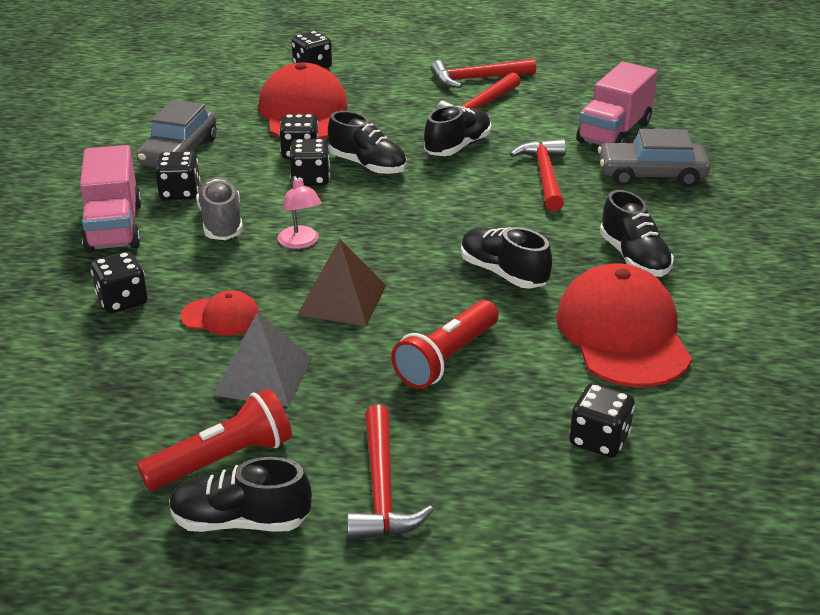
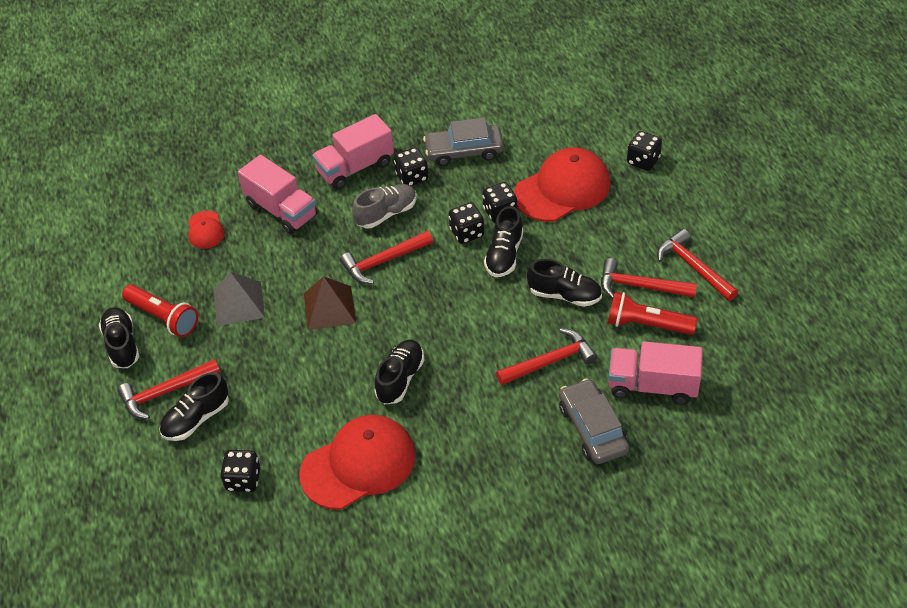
camera: 70 degrees right, 15 degrees up
black dice [91,252,148,313] -> pink truck [238,155,317,234]
red cap [180,290,260,336] -> red cap moved to [188,211,225,249]
pink lamp [278,176,322,249] -> red hammer [340,231,433,284]
red flashlight [391,300,499,389] -> red flashlight moved to [608,292,697,335]
black shoe [600,190,674,277] -> black shoe moved to [159,372,229,441]

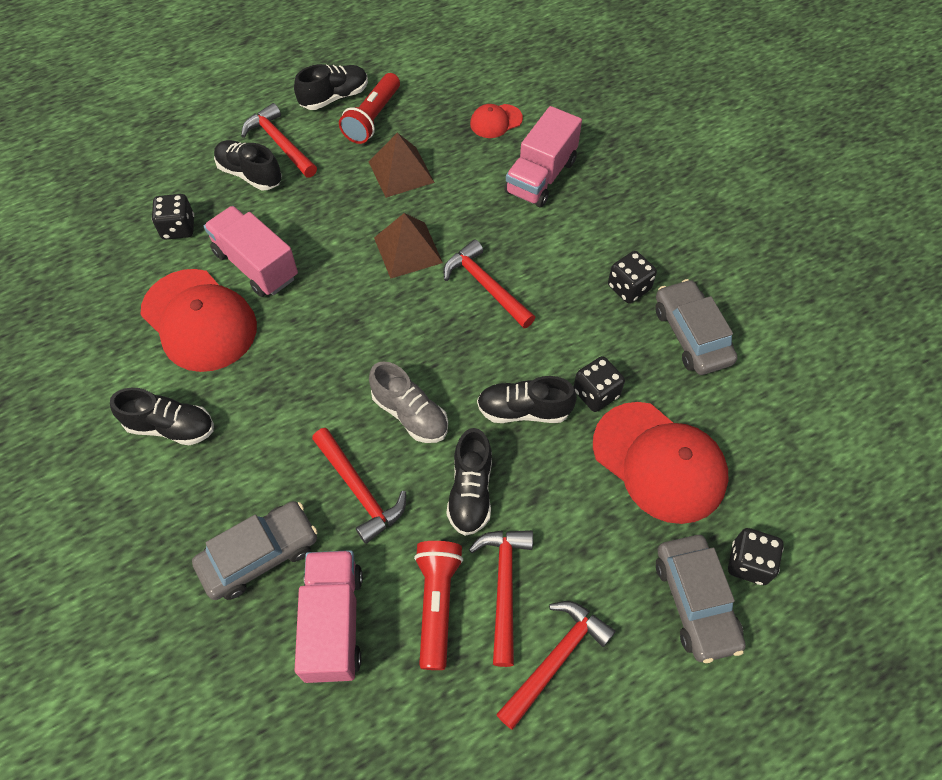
camera: 75 degrees right, 10 degrees up
grey pyramid [214,272,265,326] -> brown pyramid [369,133,435,198]
pink truck [312,114,394,190] -> pink truck moved to [204,206,298,297]
grey shoe [352,184,417,228] -> grey shoe moved to [369,361,448,443]
black shoe [375,340,425,404] -> black shoe moved to [110,388,214,445]
black dice [449,202,484,244] -> none
none -> grey car [656,535,746,663]

